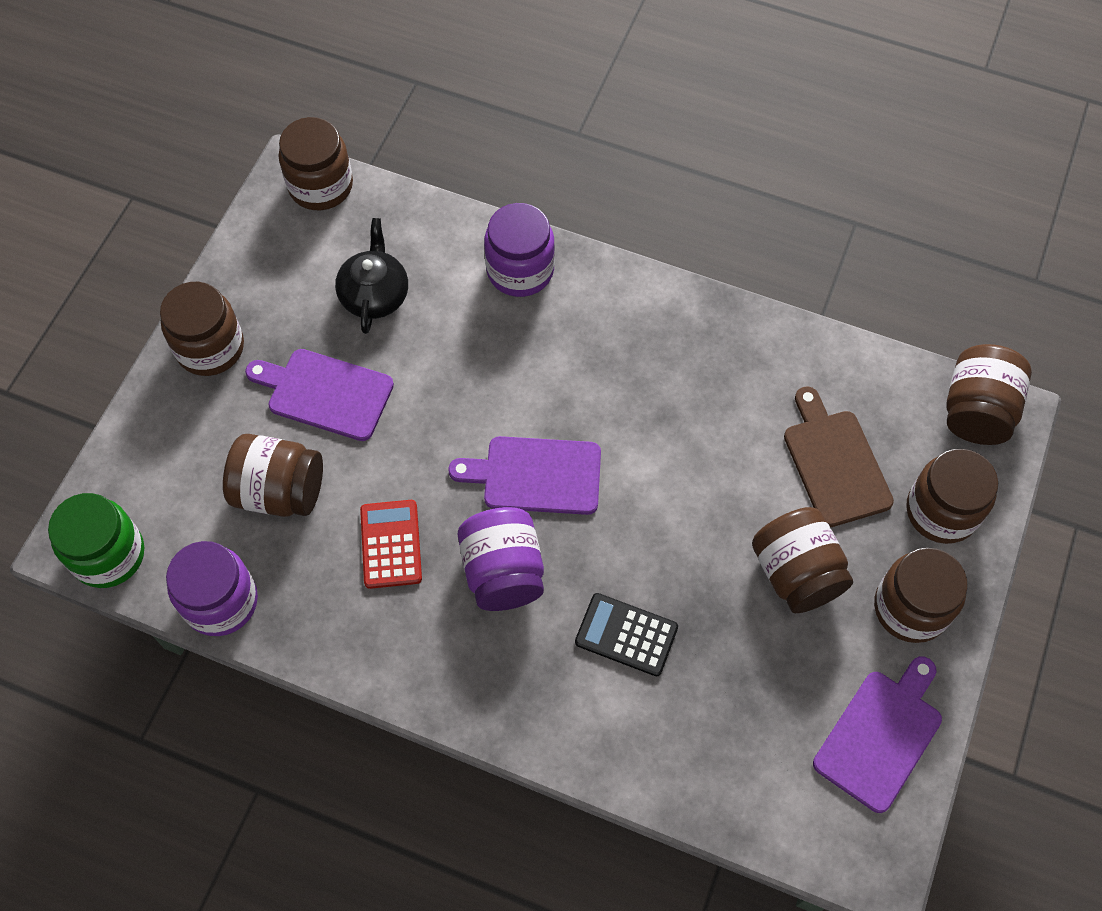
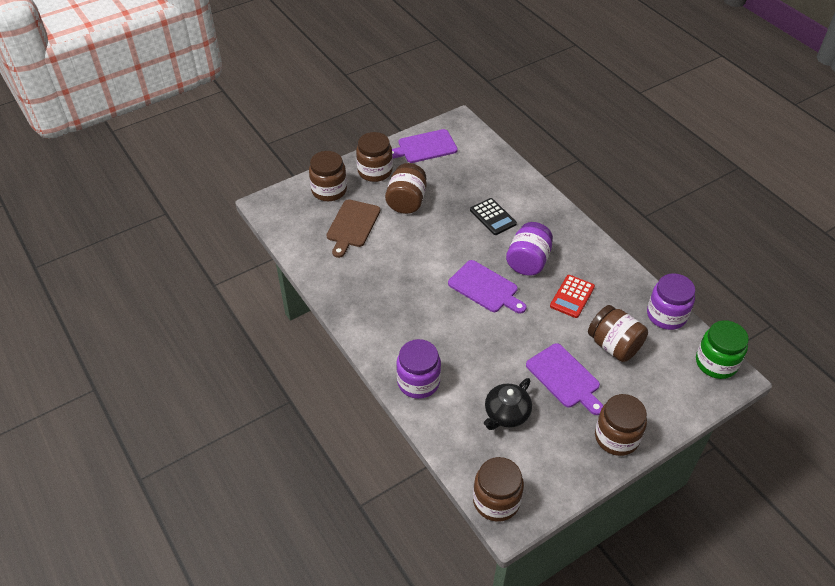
camera: 145 degrees left, 15 degrees down
brown jar [946,344,1032,445] -> none

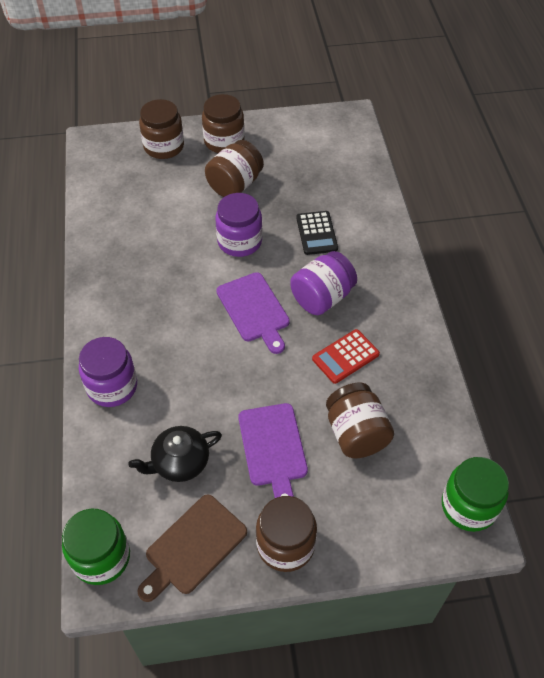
camera: 25 degrees right, 5 degrees up
brown cutting board [326,199,380,258] -> brown cutting board moved to [138,494,247,602]
purple cutting board [392,129,458,163] -> none
brown jar [473,457,524,522] -> green jar [62,509,130,585]
purple jar [647,273,695,330] -> purple jar moved to [215,193,262,257]

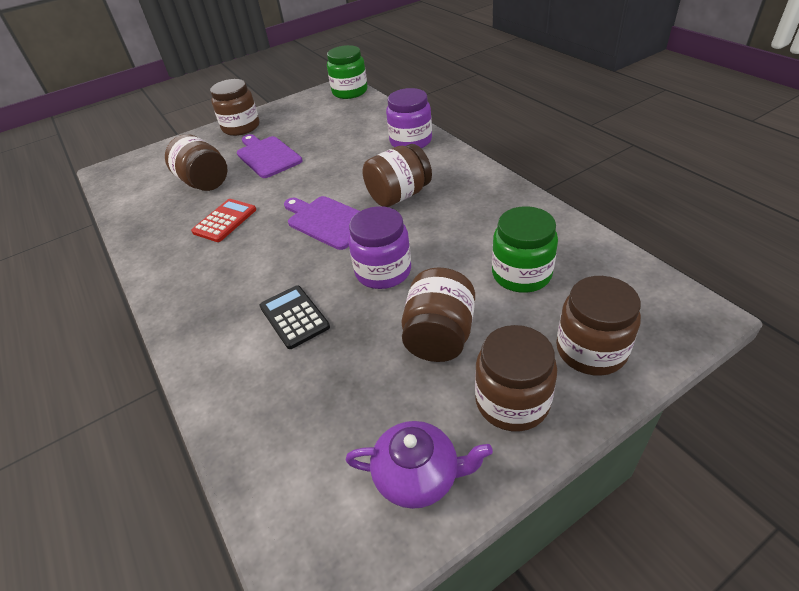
camera: 160 degrees right, 10 degrees down
black teapot [128,426,222,482] -> none
brown cutting board [138,494,247,602] -> none
purple jar [290,251,357,315] -> none
green jar [442,457,509,532] -> green jar moved to [492,206,558,293]
none -> purple teapot [346,421,493,509]
none -> brown jar [363,144,432,207]

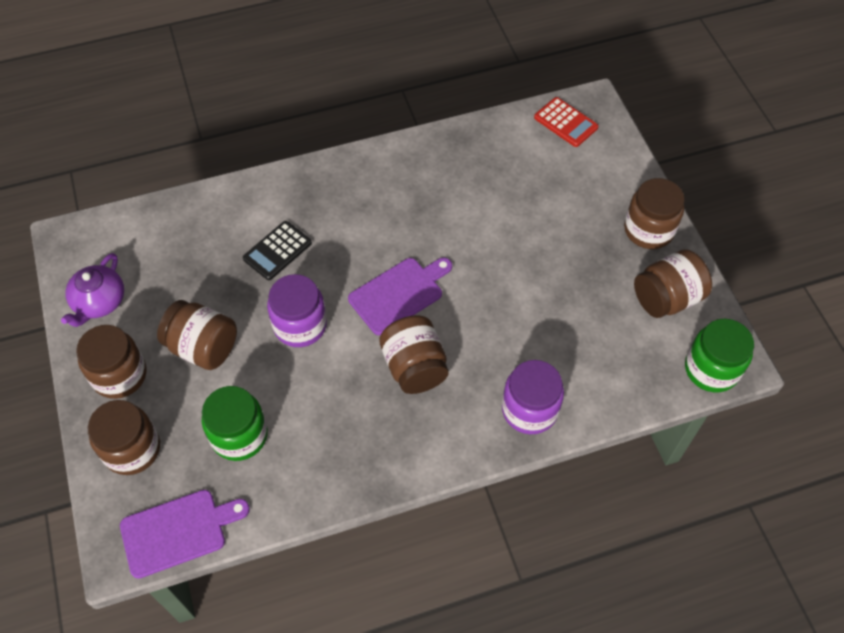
camera: 100 degrees right, 15 degrees up
brown jar [165,134,228,191] -> brown jar moved to [634,249,712,318]
red calculator [191,199,256,242] -> red calculator moved to [534,97,599,147]
purple cutting board [237,134,302,178] -> purple cutting board moved to [120,490,250,579]
black calculator [259,285,330,349] -> black calculator turned 150 degrees clockwise [243,221,312,280]

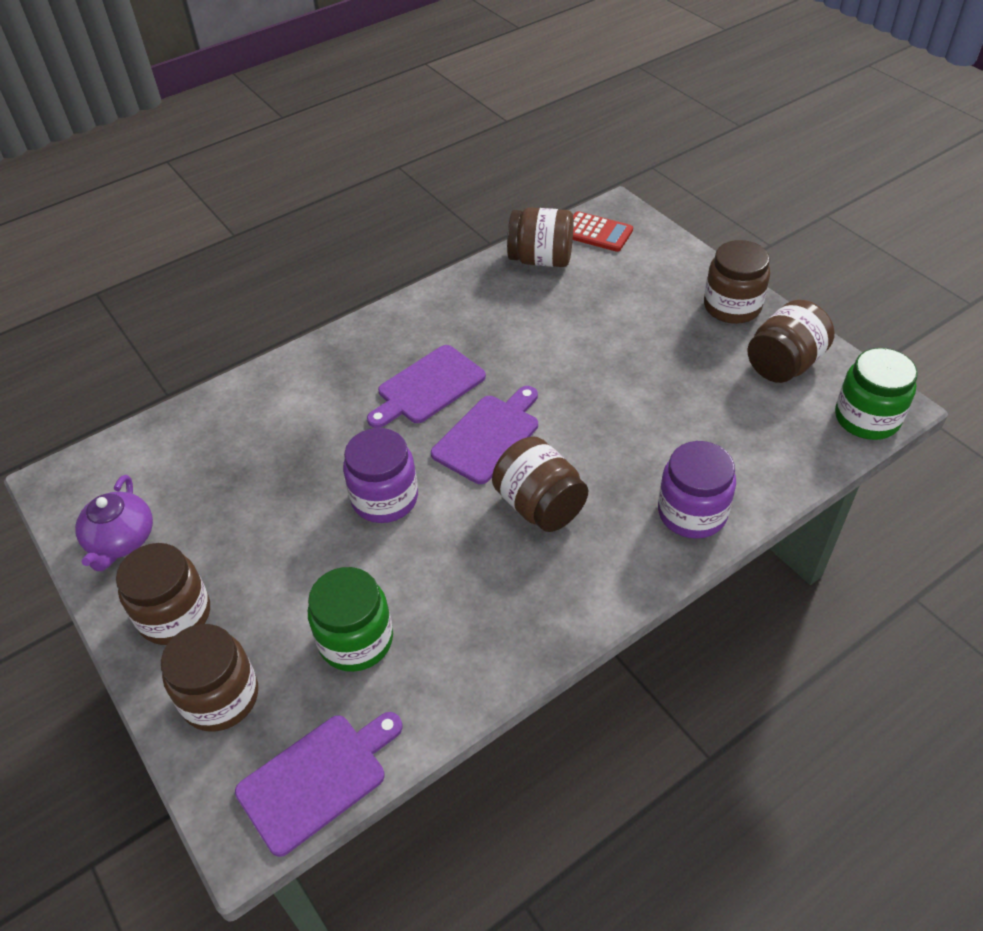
camera: 15 degrees left, 10 degrees down
brown jar [157,300,237,370] -> brown jar moved to [507,207,574,267]
black calculator [243,221,312,280] -> none
none -> purple cutting board [367,345,486,428]

